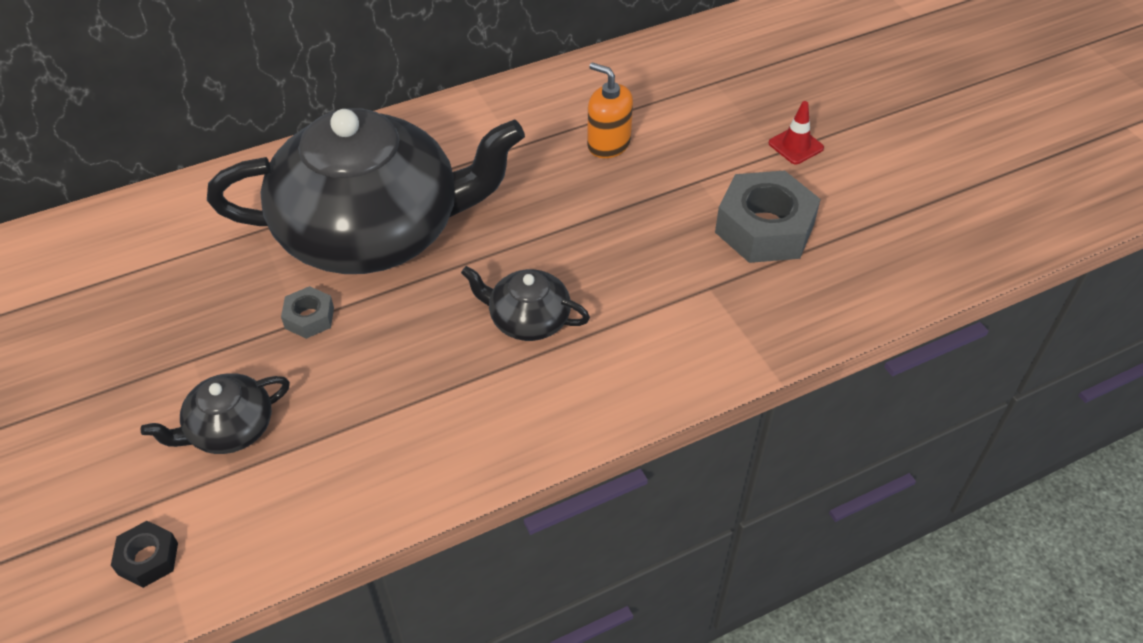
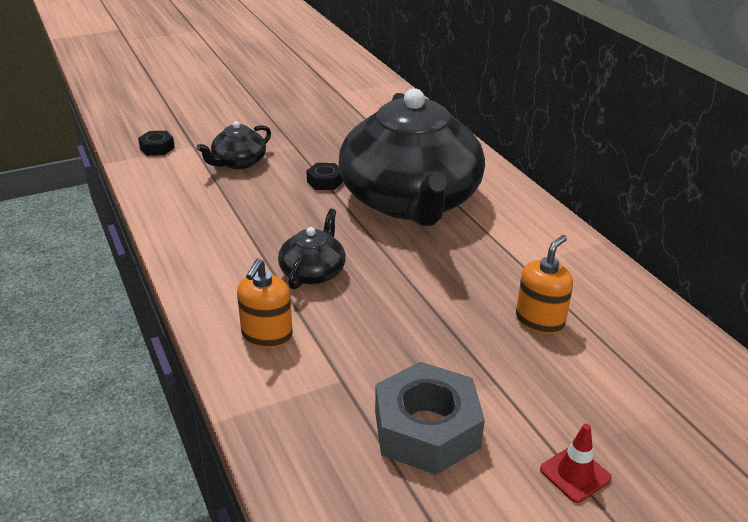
camera: 90 degrees right, 15 degrees down
black teapot [141,373,290,454] -> black teapot turned 105 degrees counterclockwise [196,121,271,169]
grey nut [281,286,334,339] -> black nut [306,163,343,190]
none -> orange soap dispenser [237,258,293,348]

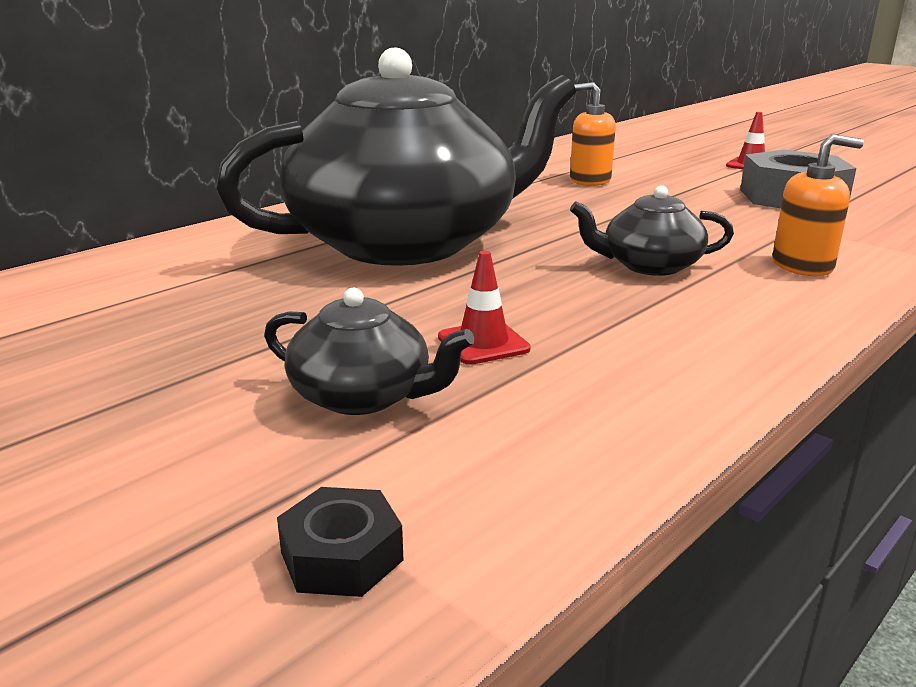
camera: 110 degrees left, 10 degrees down
black nut [306,163,343,190] -> none
none -> red traffic cone [438,251,531,364]

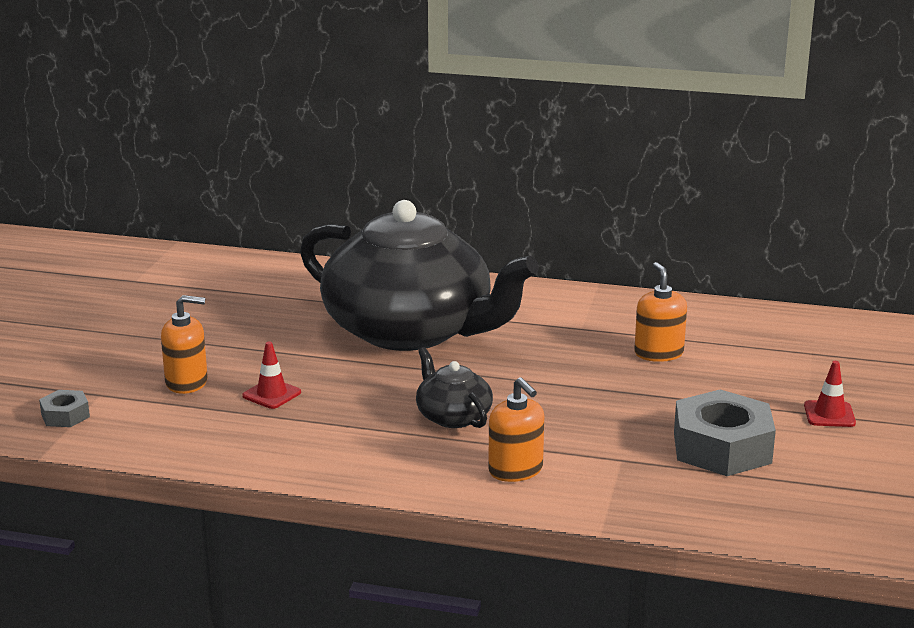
camera: 60 degrees right, 0 degrees up
black teapot [264,288,474,415] -> orange soap dispenser [161,295,208,394]
black nut [277,487,403,597] -> grey nut [39,390,90,427]

